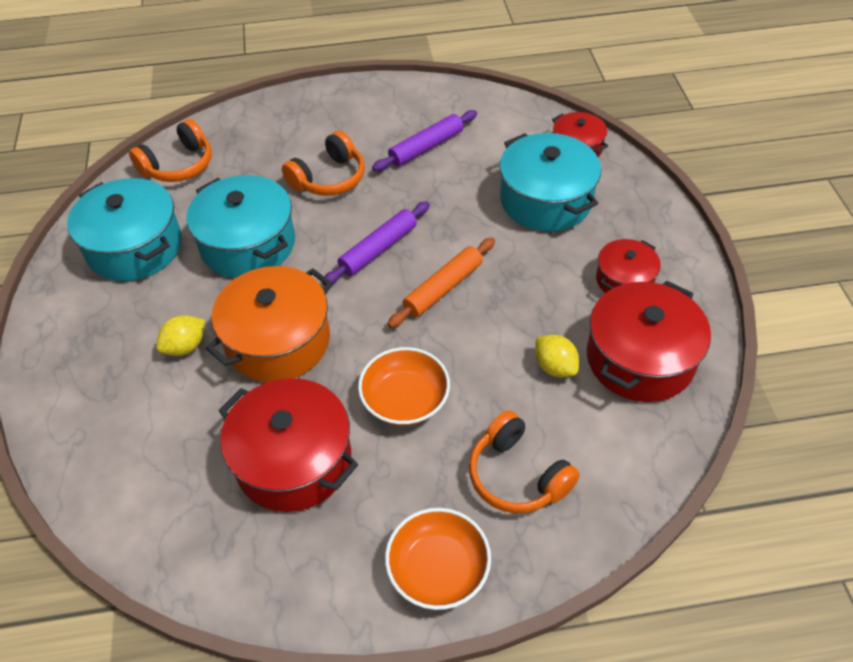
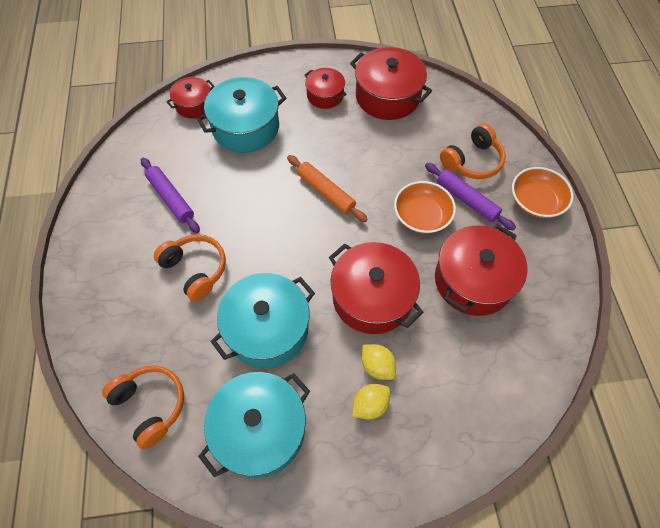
camera: 90 degrees left, 10 degrees up
orange pot [206,266,333,382] -> red pot [329,242,423,334]
purple rolling pin [322,201,430,286] -> purple rolling pin moved to [425,163,516,230]
yellow lemon [535,335,579,377] -> yellow lemon moved to [352,384,390,419]

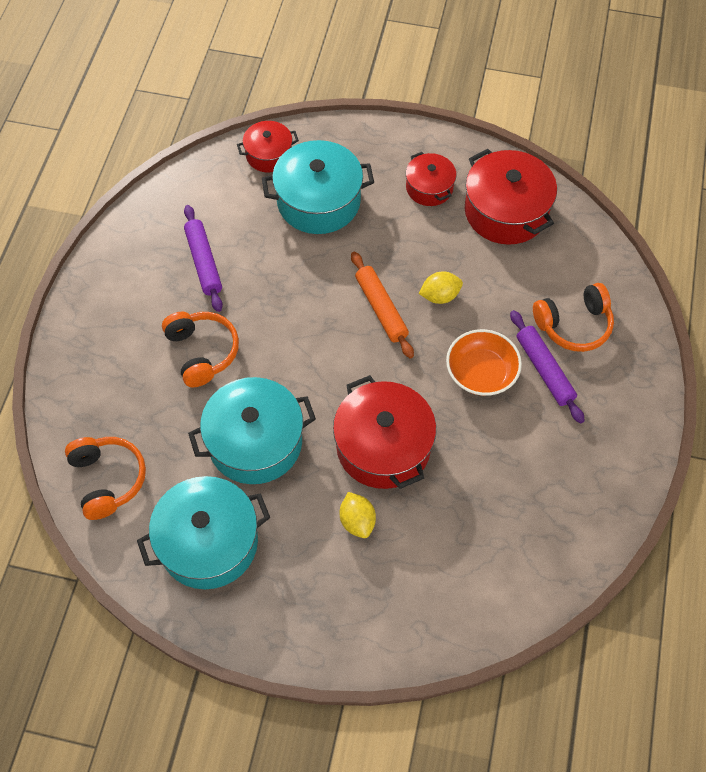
camera: 20 degrees right, 0 degrees up
yellow lemon [352,384,390,419] -> yellow lemon moved to [419,271,463,304]
red pot [435,224,527,316] -> none
orange bowl [512,167,573,218] -> none

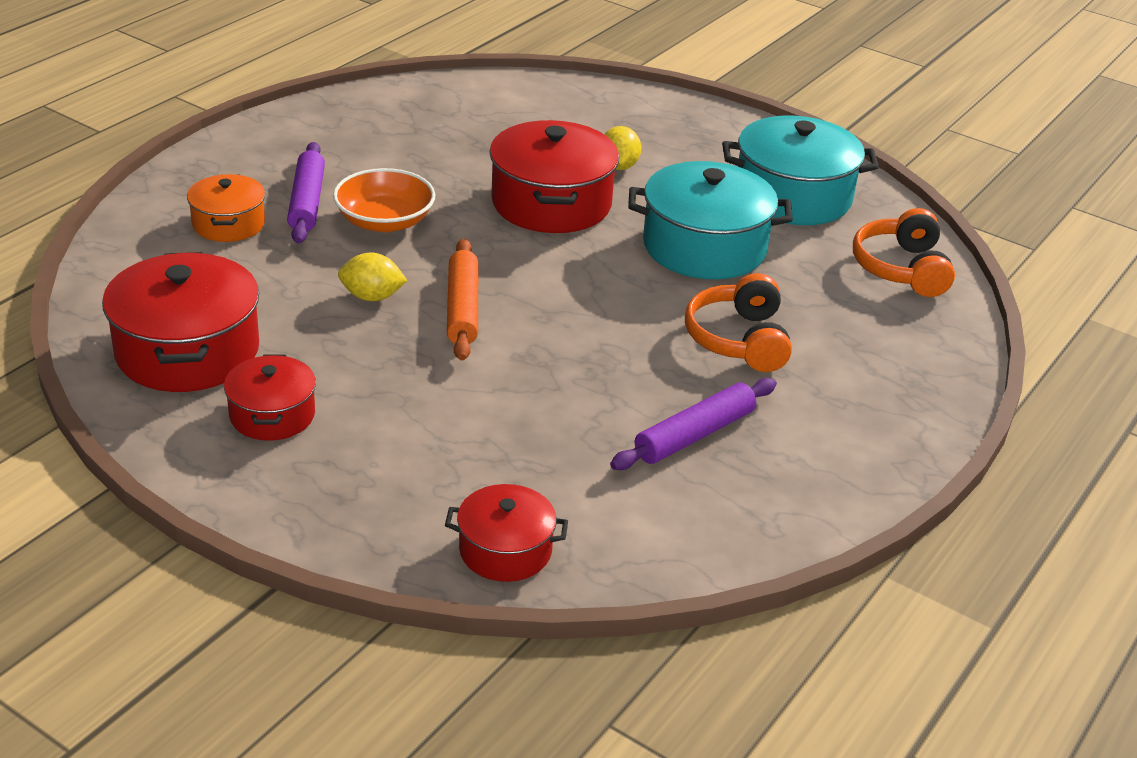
camera: 160 degrees left, 25 degrees down
purple rolling pin [184,205,223,312] -> purple rolling pin turned 45 degrees clockwise [610,378,777,470]
turquoise pot [262,140,374,234] -> none
orange headphones [533,283,614,352] -> orange pot [187,174,265,242]

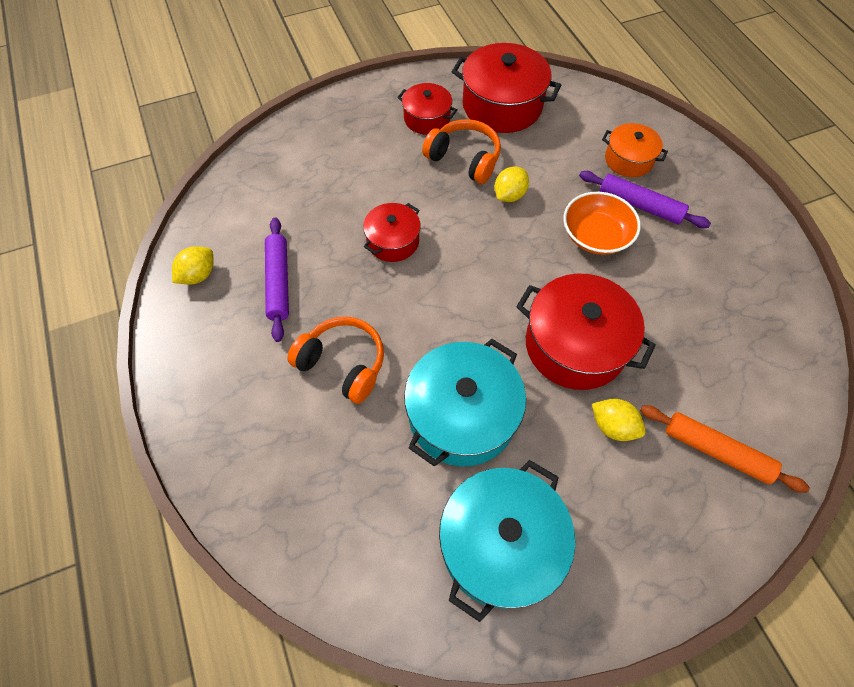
camera: 125 degrees right, 25 degrees up
red pot [445,484,568,582] -> red pot moved to [363,203,421,262]
orange rolling pin [447,239,478,360] -> orange rolling pin moved to [640,405,810,493]
orange headphones [853,208,955,297] -> orange headphones moved to [422,119,501,184]
none -> yellow lemon [172,246,214,285]

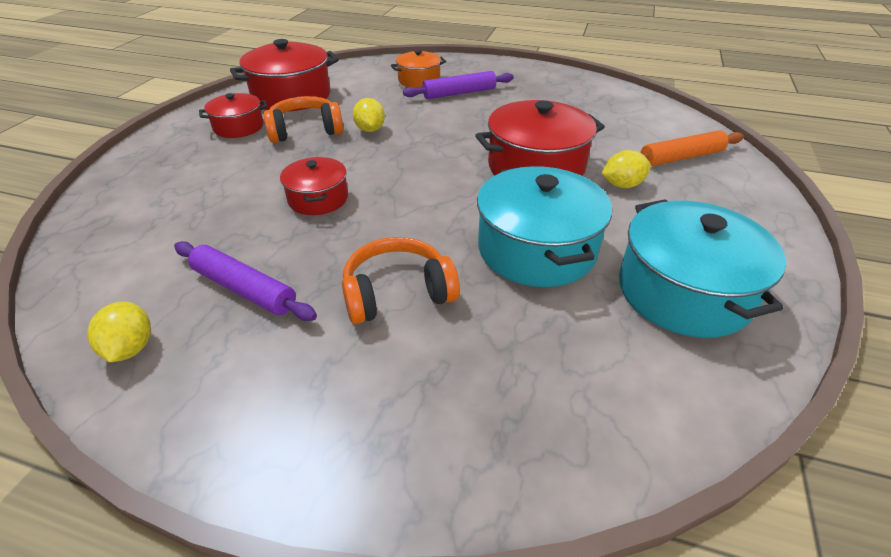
camera: 50 degrees left, 20 degrees down
orange bowl [563,192,641,255] -> none

